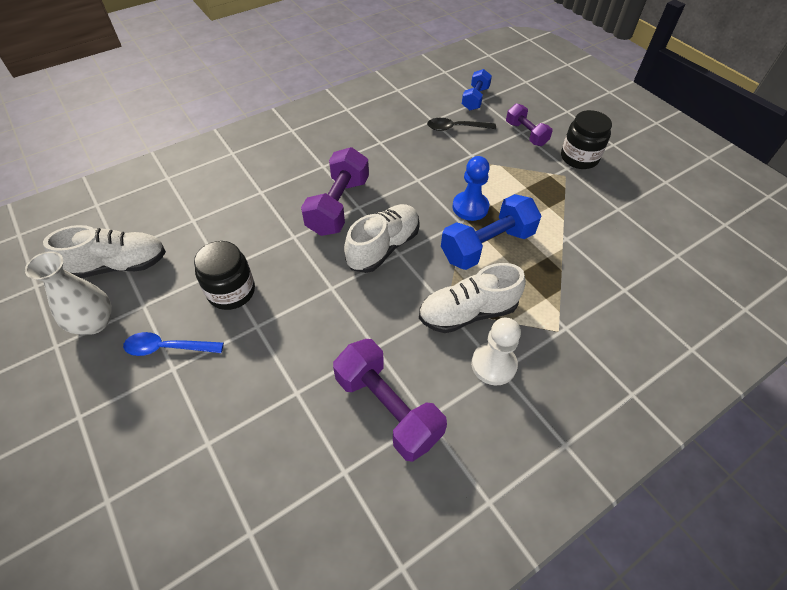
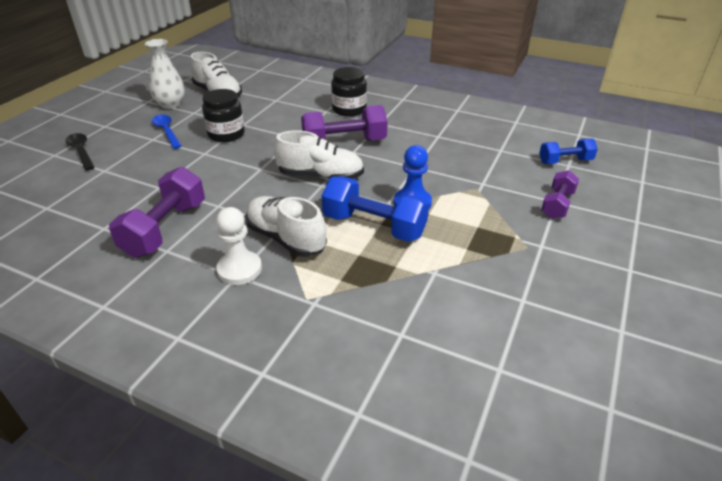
camera: 60 degrees right, 15 degrees down
black spoon [427,118,496,131] -> black spoon moved to [65,133,95,171]
black jar [561,110,612,169] -> black jar moved to [331,67,367,117]

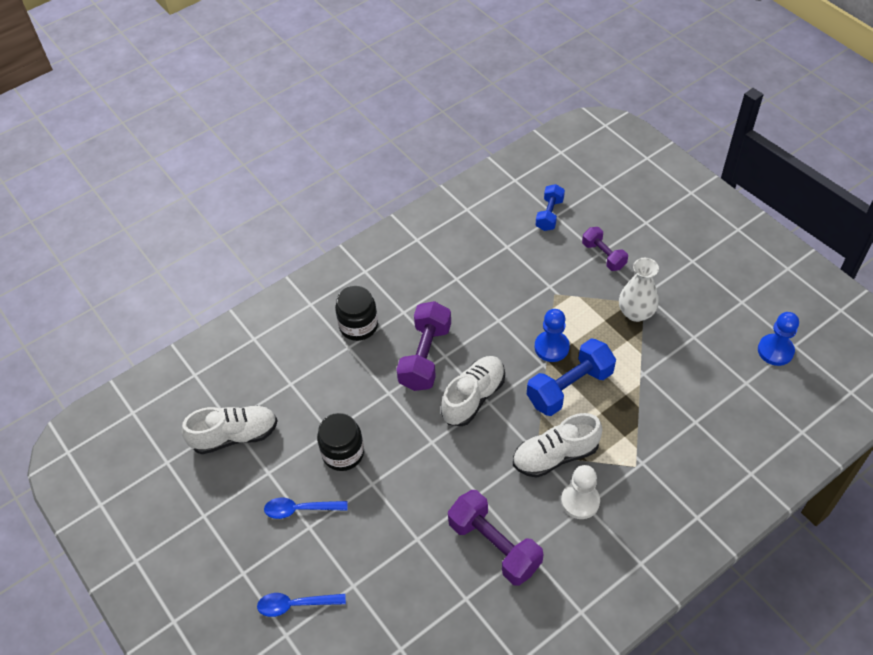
camera: 60 degrees left, 15 degrees up
black spoon [65,133,95,171] -> blue spoon [257,593,346,617]
white vase [145,39,185,109] -> white vase moved to [619,258,659,322]
none -> blue pawn [758,312,799,366]

